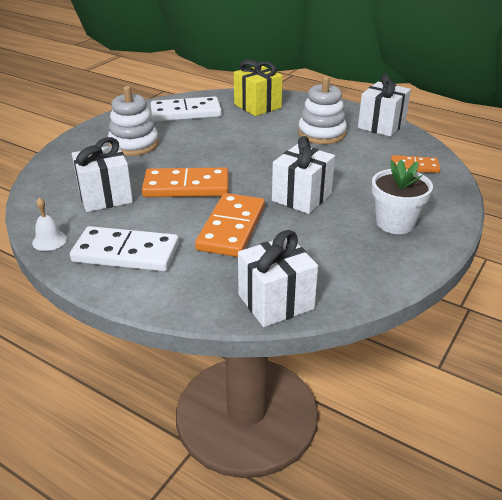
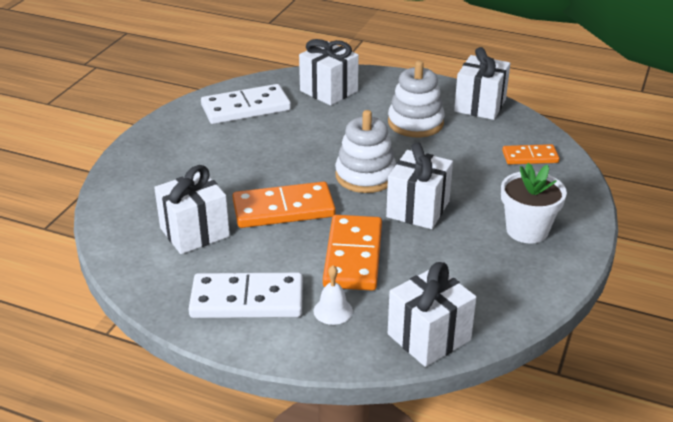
camera: 10 degrees left, 0 degrees up
white bell [32,198,67,251] -> white bell moved to [313,266,353,325]
white stacking toy [108,86,159,156] -> white stacking toy moved to [335,110,396,193]
yellow gift [234,59,283,116] -> white gift [299,39,359,106]

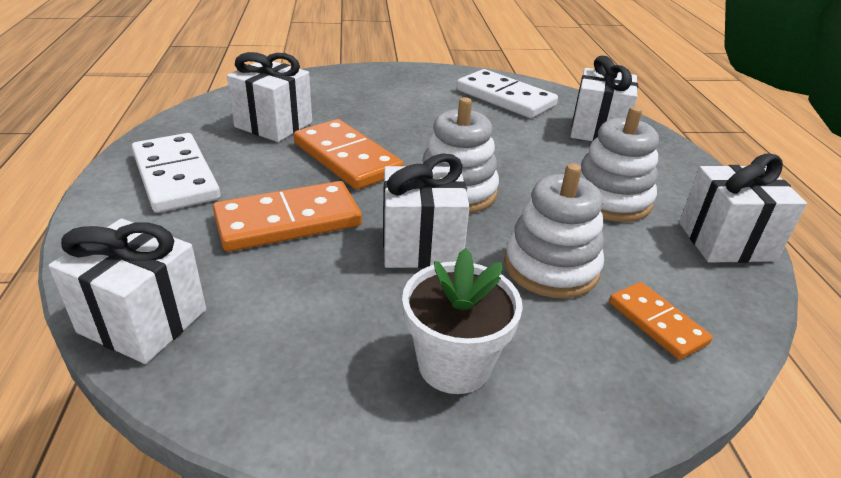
camera: 60 degrees right, 0 degrees up
white bell [313,266,353,325] -> none
none -> white stacking toy [504,164,604,298]

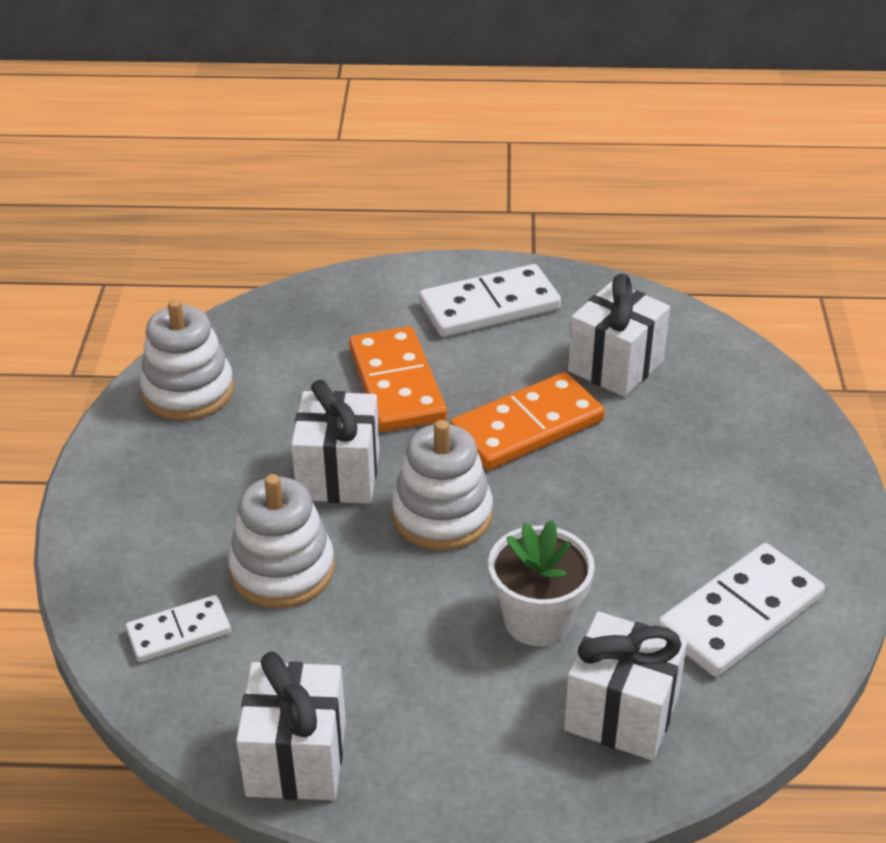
camera: 100 degrees right, 5 degrees up
white gift [49,219,206,364] -> none
white flower pot [402,248,523,394] -> white flower pot moved to [488,520,595,646]
white stacking toy [580,106,659,222] -> white stacking toy moved to [140,299,234,421]
orange domino [609,282,713,360] -> white domino [126,595,231,662]

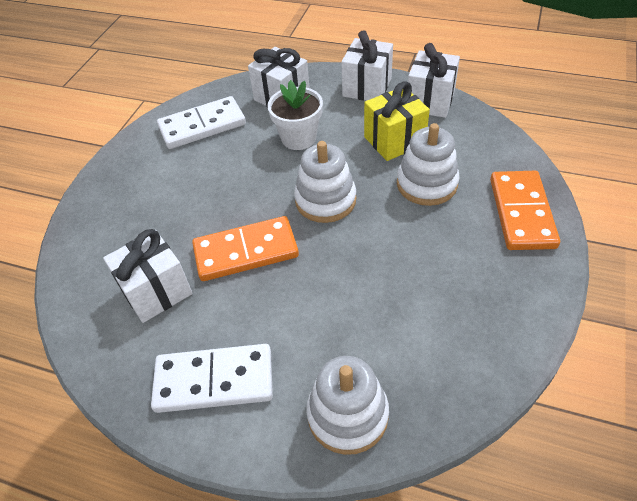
camera: 160 degrees left, 10 degrees up
white domino [126,595,231,662] -> none
white stacking toy [140,299,234,421] -> white stacking toy moved to [306,356,389,455]
white gift [291,380,379,504] -> white gift moved to [341,30,393,101]
orange domino [349,326,447,432] -> orange domino moved to [490,171,560,250]
none -> yellow gift [364,81,430,161]

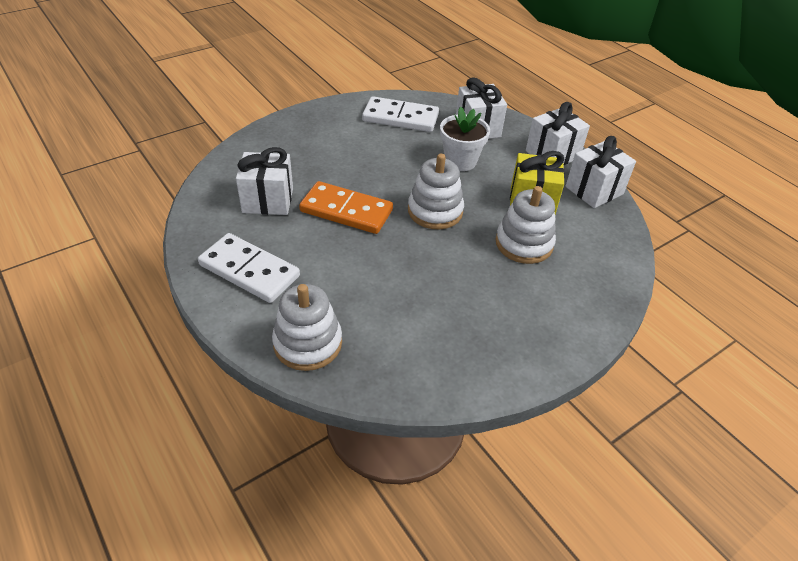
camera: 30 degrees right, 5 degrees down
orange domino [490,171,560,250] -> none

